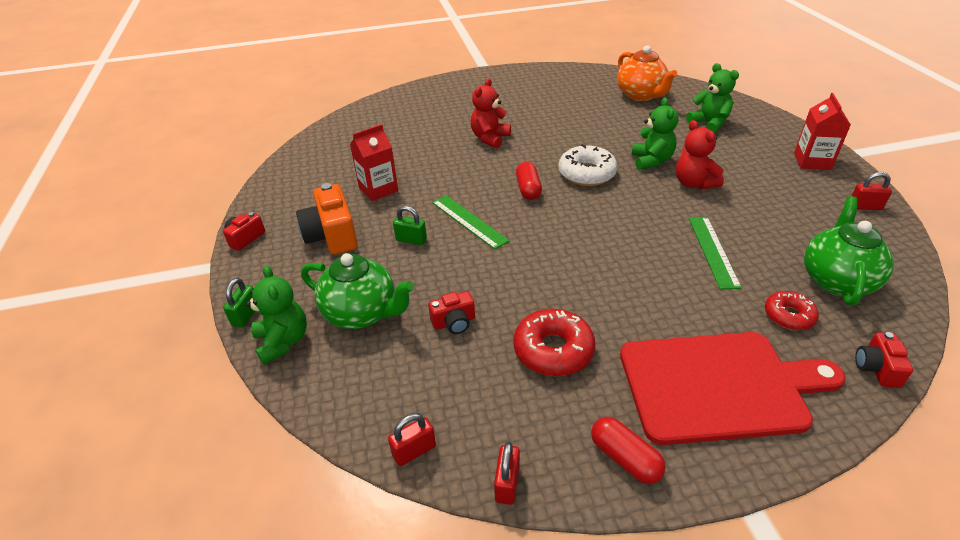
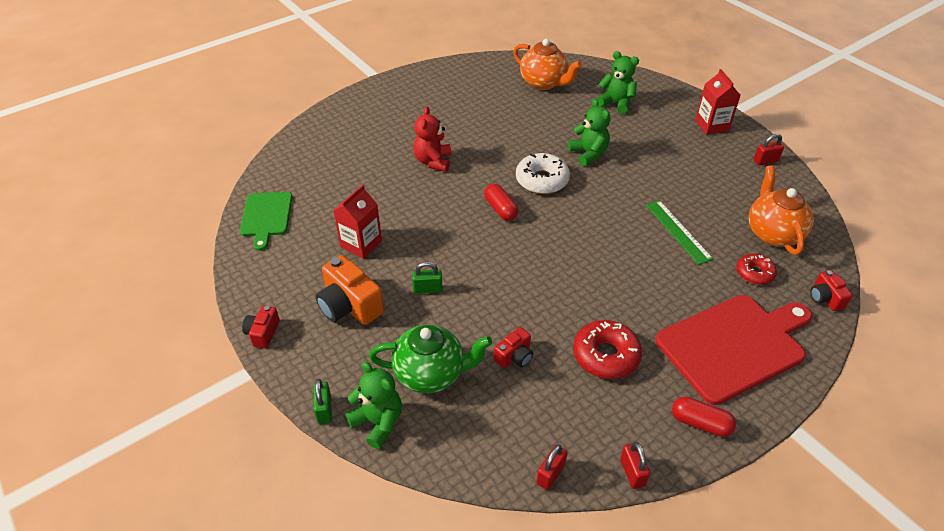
camera: 25 degrees left, 5 degrees up
green ruler [432,195,510,249] -> none
red teddy bear [676,120,724,190] -> none
green teapot [804,196,894,306] -> orange teapot [749,166,814,255]
none -> green cutting board [240,192,292,251]

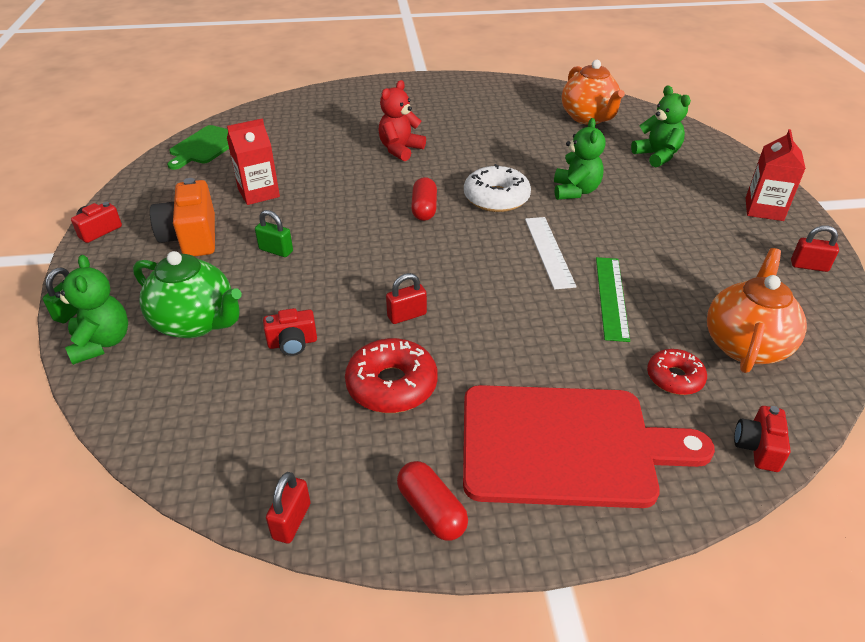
camera: 30 degrees right, 5 degrees down
red padlock [536,445,568,490] -> red padlock moved to [386,273,427,324]
none -> white ruler [525,217,577,290]

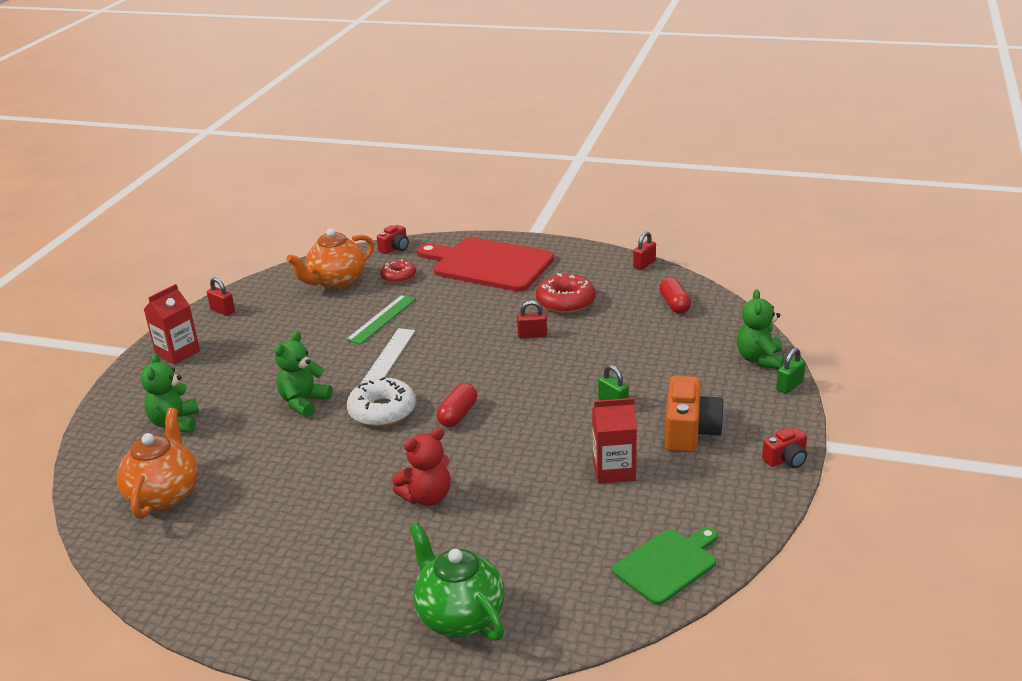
camera: 155 degrees left, 10 degrees down
green teapot [133,251,242,338] -> green teapot moved to [410,523,505,641]
red camera [263,308,317,356] -> none
red capsule [397,461,468,540] -> red capsule moved to [659,278,691,314]

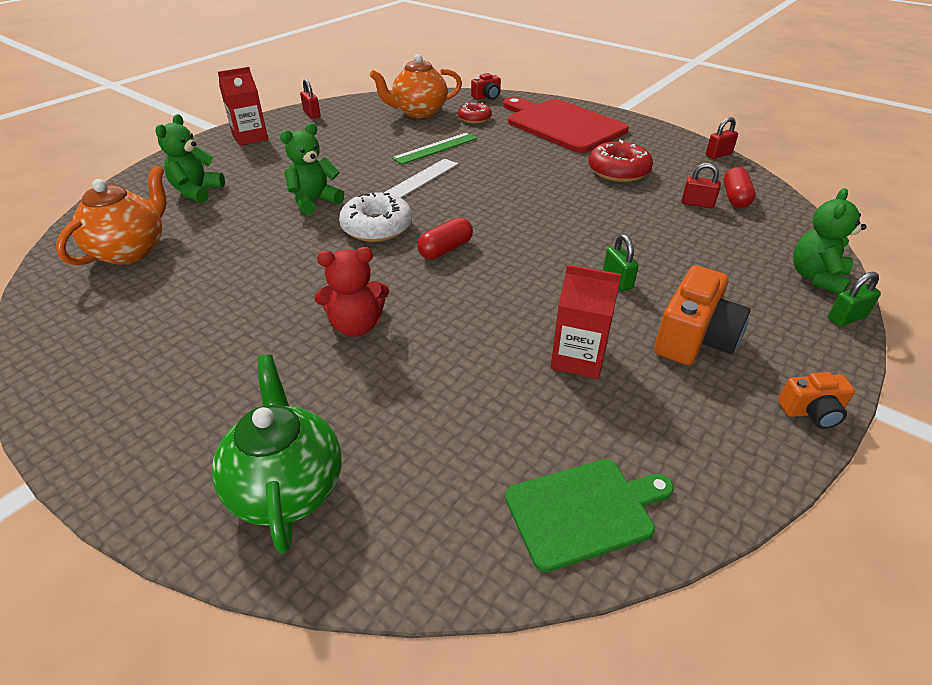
camera: 20 degrees right, 10 degrees up
red padlock [517,300,547,338] -> red padlock moved to [682,163,721,208]
red camera [762,427,807,468] -> orange camera [778,372,855,429]

